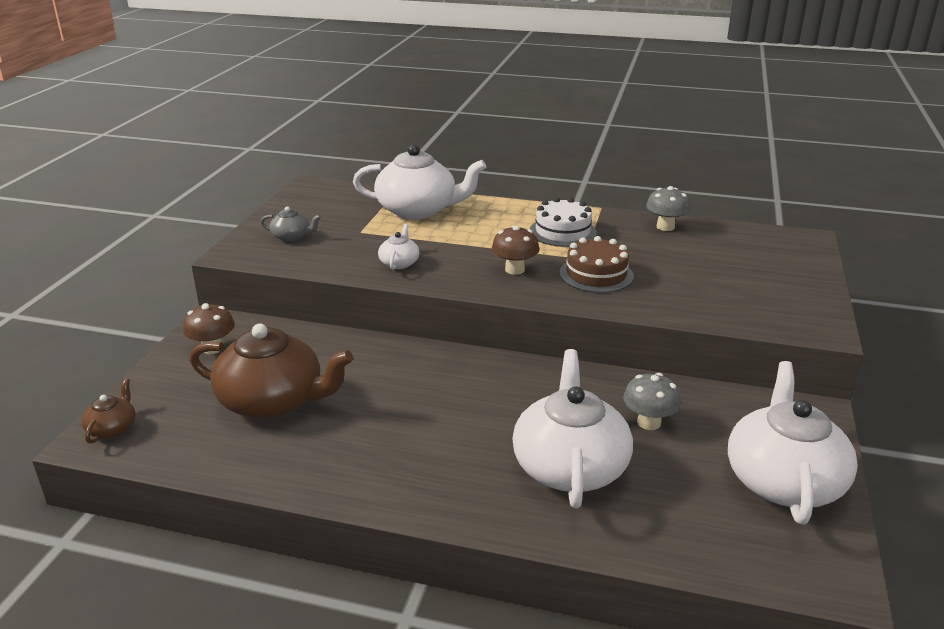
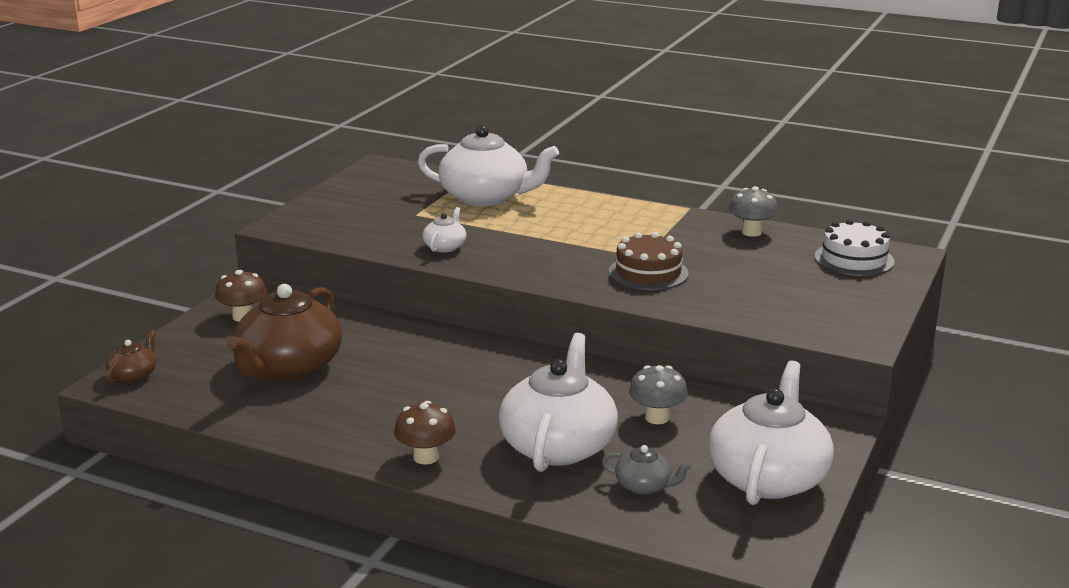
camera: 10 degrees right, 5 degrees down
brown teapot [189,323,353,419] -> brown teapot turned 90 degrees clockwise [226,284,342,379]
grey teapot [260,206,321,242] -> grey teapot moved to [602,445,692,495]
brown mushroom [492,226,540,275] -> brown mushroom moved to [394,401,456,464]
white cake [530,197,597,247] -> white cake moved to [815,219,895,276]

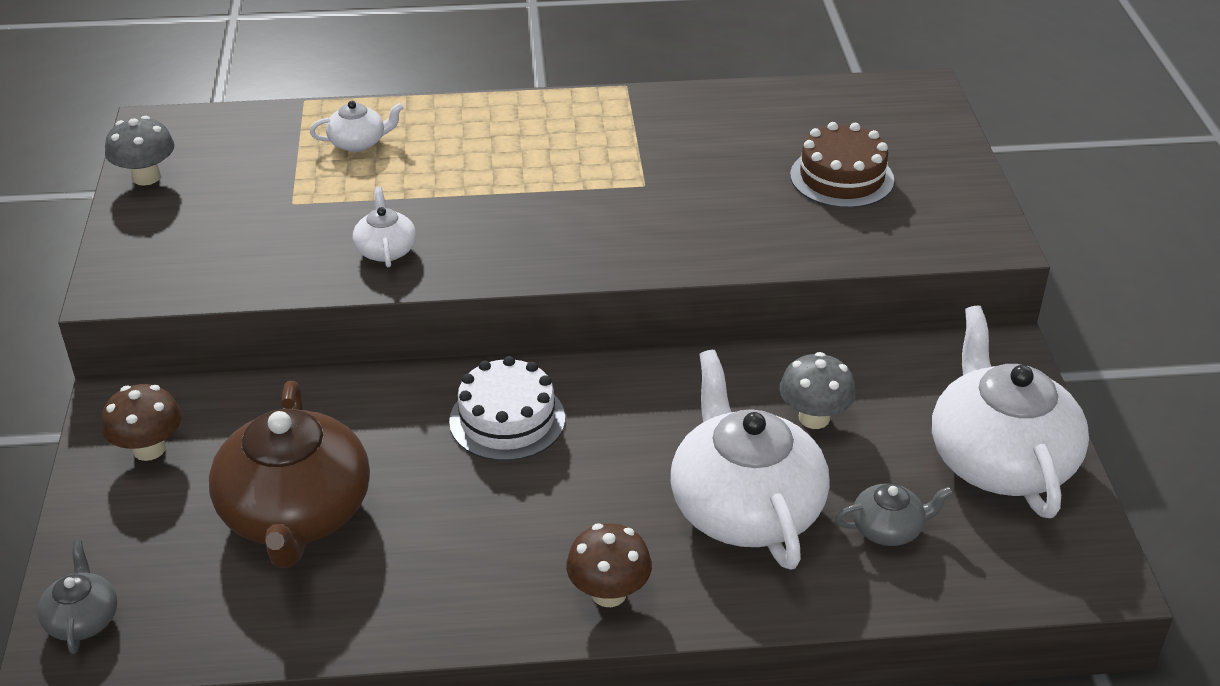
camera: 30 degrees left, 15 degrees up
brown teapot [106,329,156,384] -> grey teapot [38,540,117,654]
white teapot [418,125,559,206] -> white teapot [310,101,404,152], size x0.45
brown cake [609,232,689,290] -> brown cake moved to [790,122,894,208]
grey mushroom [729,186,778,237] -> grey mushroom moved to [105,116,174,185]
white cake [815,219,895,276] -> white cake moved to [449,356,565,461]

